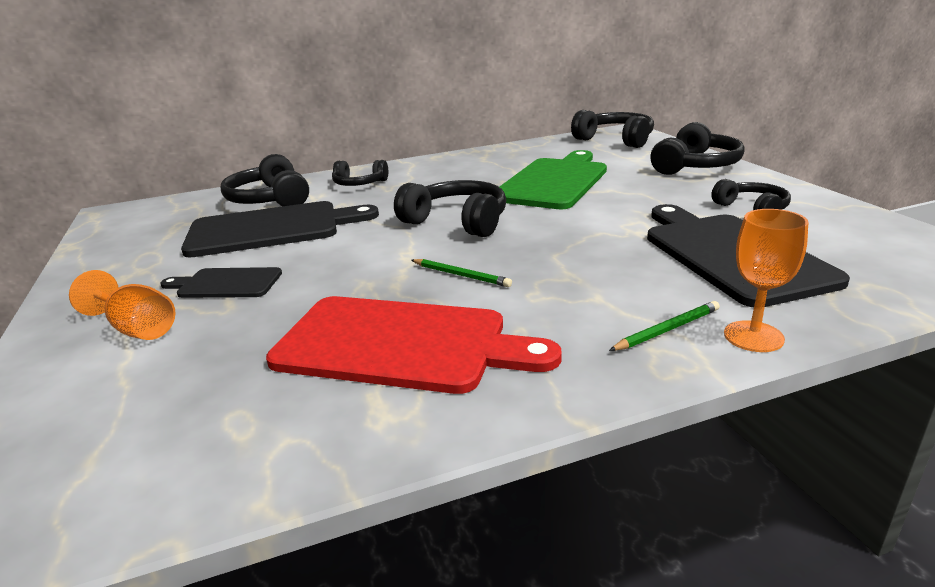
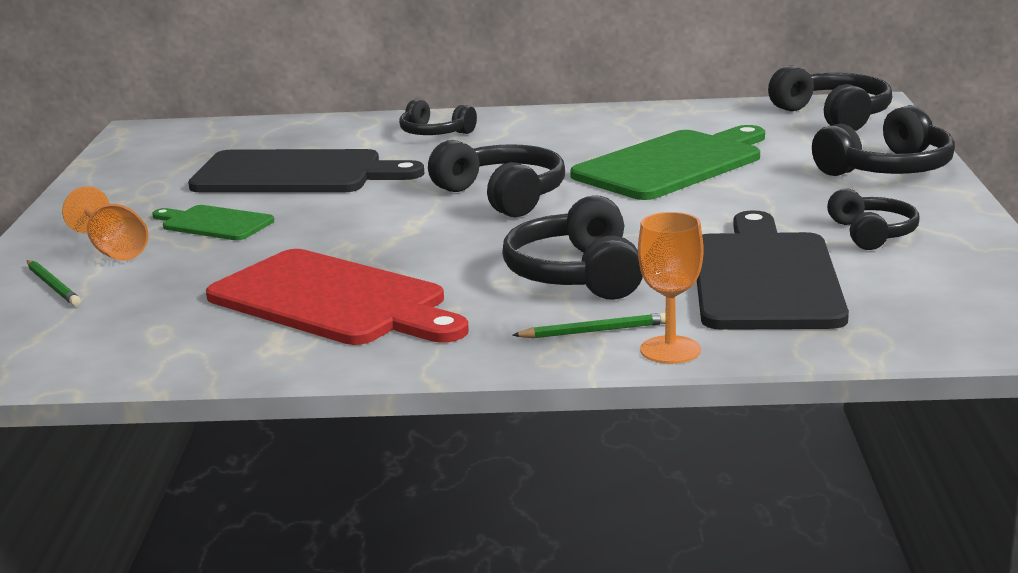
camera: 20 degrees right, 5 degrees down
black cutting board [160,267,282,298] -> green cutting board [152,205,274,240]
black headphones [221,154,309,206] -> black headphones moved to [502,195,643,300]
green pencil [411,259,512,287] -> green pencil moved to [27,260,81,306]

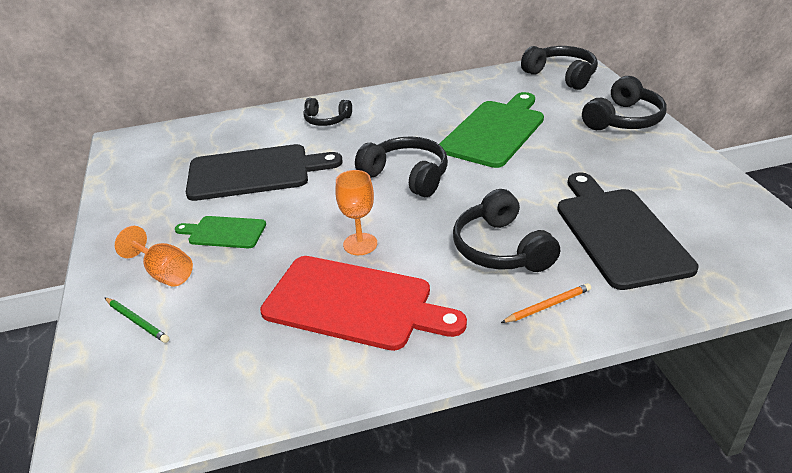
camera: 15 degrees left, 15 degrees up
green pencil [512,313,666,338] -> orange pencil [501,283,591,323]
orange goblet [638,212,704,364] -> orange goblet moved to [335,170,377,255]
black headphones [827,188,920,250] -> none

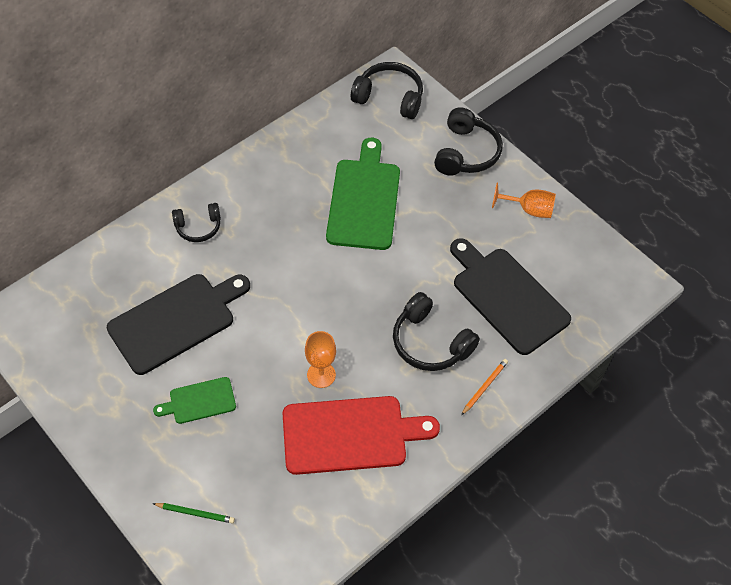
camera: 30 degrees left, 20 degrees up
orange goblet [115,226,193,287] -> orange goblet moved to [492,183,556,218]
black headphones [355,136,448,197] -> none

